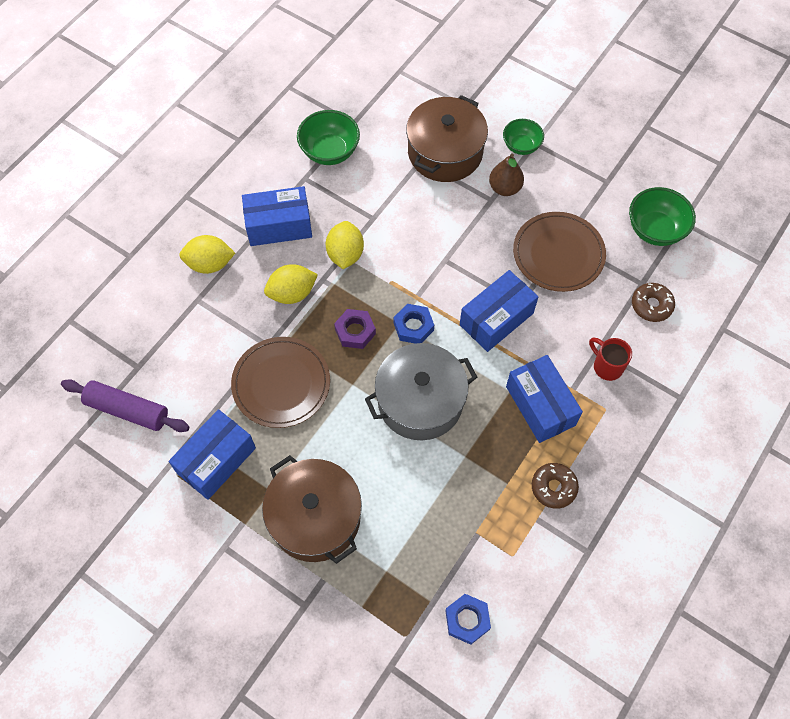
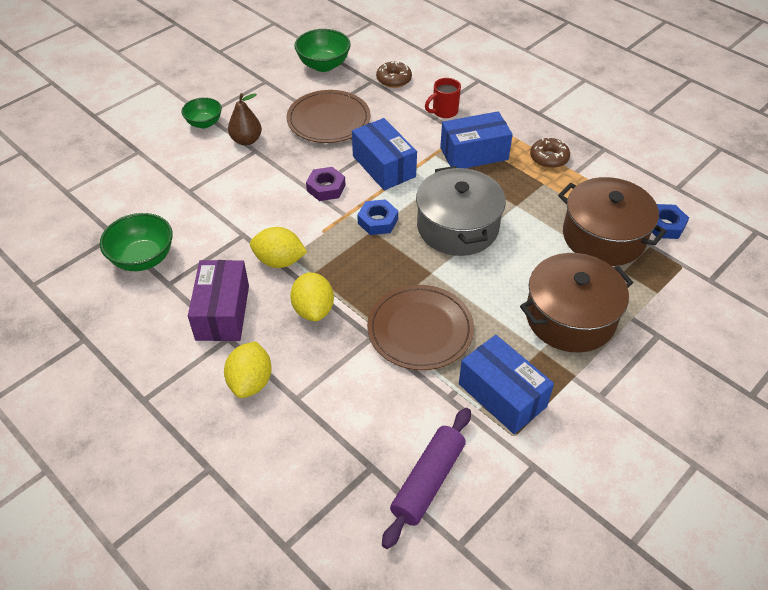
camera: 80 degrees left, 15 degrees down
blue box [242,186,312,246] -> purple box [188,260,249,341]
purple nut [334,309,376,349] -> purple nut moved to [306,167,345,201]
brown pot [406,95,488,182] -> brown pot moved to [558,177,667,266]

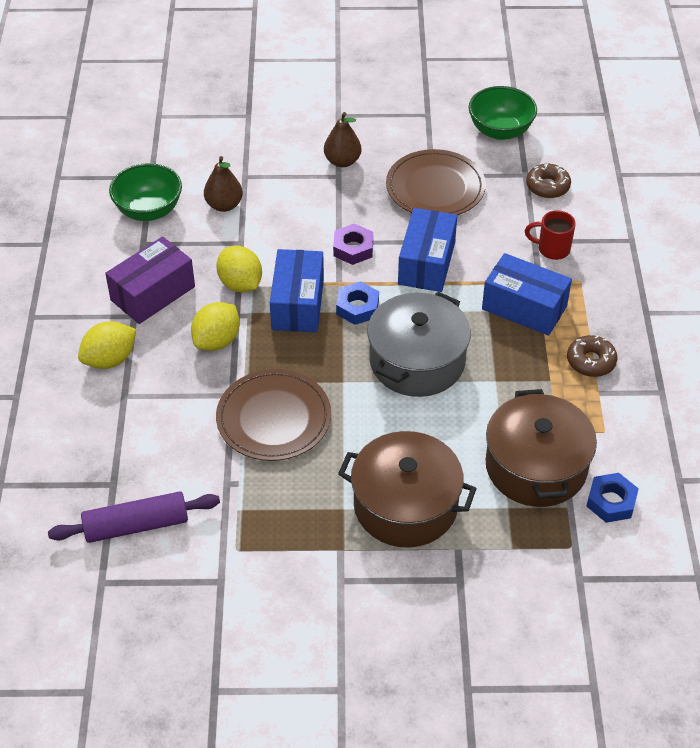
camera: 45 degrees right, 0 degrees up
green bowl [182,97,222,128] -> none
blue box [459,335,554,434] -> blue box moved to [270,249,324,332]
none -> brown pear [204,156,243,212]

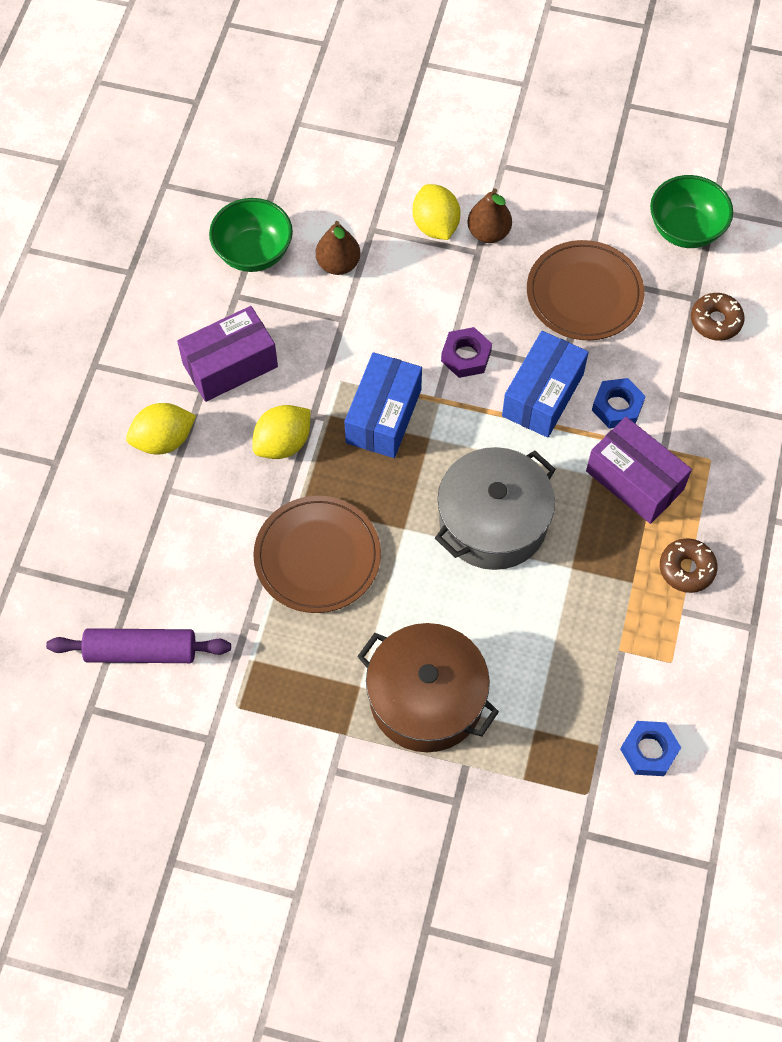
camera: 15 degrees right, 15 degrees up
yellow lemon [216,246,262,292] -> yellow lemon moved to [413,184,460,240]
blue nut [336,281,379,325] -> blue nut moved to [592,378,645,429]
blue box [482,253,572,336] -> purple box [586,417,692,524]
brown pot [485,389,597,507] -> none
red mug [525,210,576,260] -> none

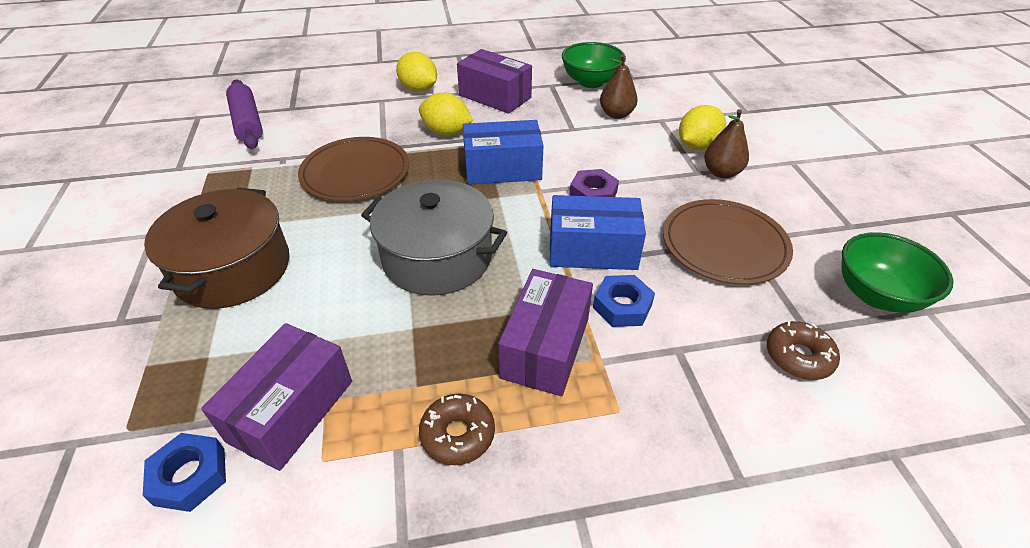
camera: 65 degrees right, 20 degrees down
none -> purple box [201,323,352,471]

